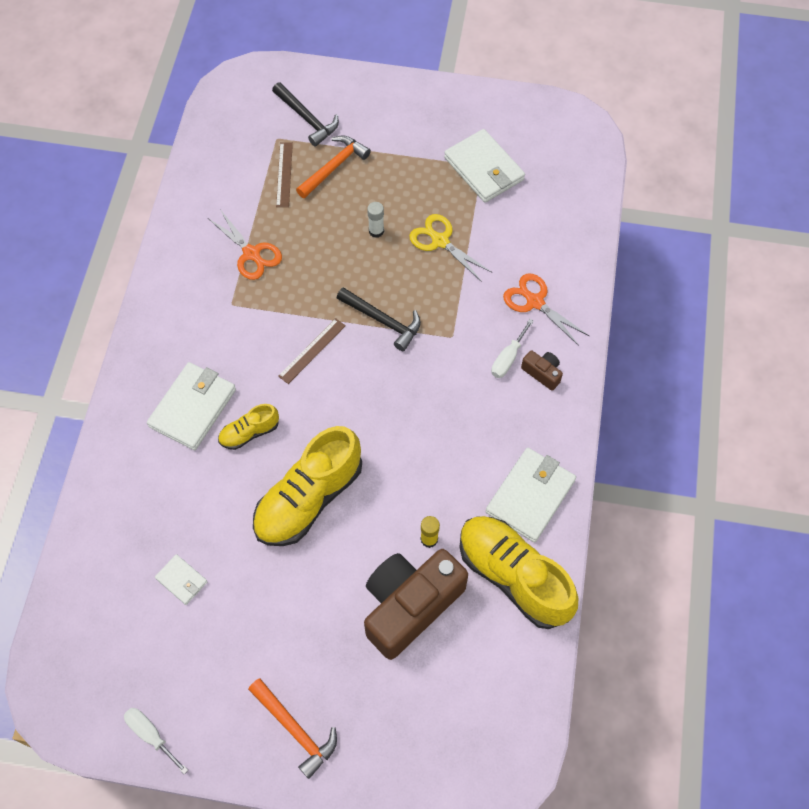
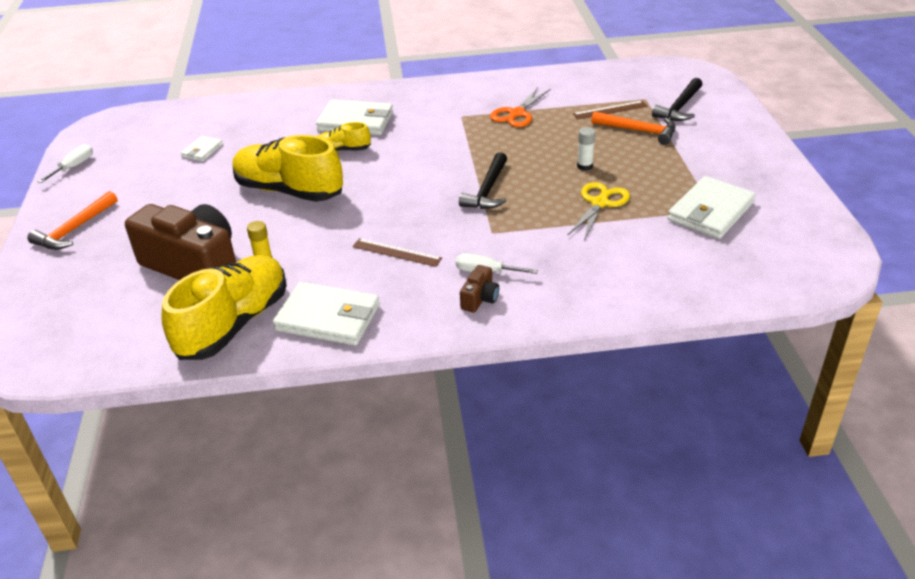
camera: 75 degrees right, 25 degrees down
yellow shoe [218,404,279,450] -> yellow shoe turned 45 degrees counterclockwise [317,122,371,152]
brown ruler [278,318,346,384] -> brown ruler moved to [353,238,442,267]
orange scissors [503,274,589,346] -> none

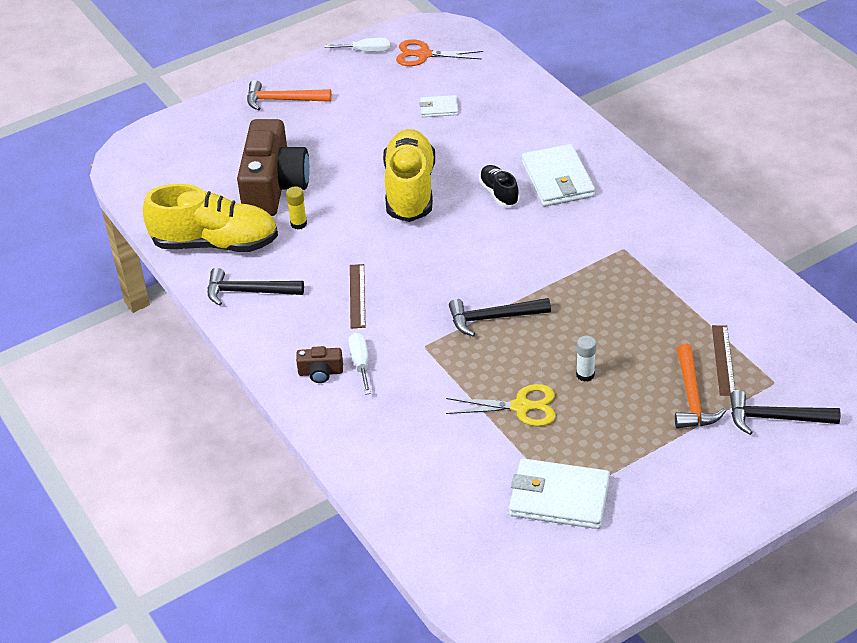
camera: 65 degrees right, 5 degrees up
white wallet [273,282,380,346] -> black hammer [208,268,304,306]
yellow shoe [317,122,371,152] -> black shoe [479,165,519,207]
orange scissors [490,87,550,127] -> orange scissors moved to [396,39,483,66]
brown ruler [573,101,647,120] -> brown ruler turned 45 degrees clockwise [712,325,735,396]

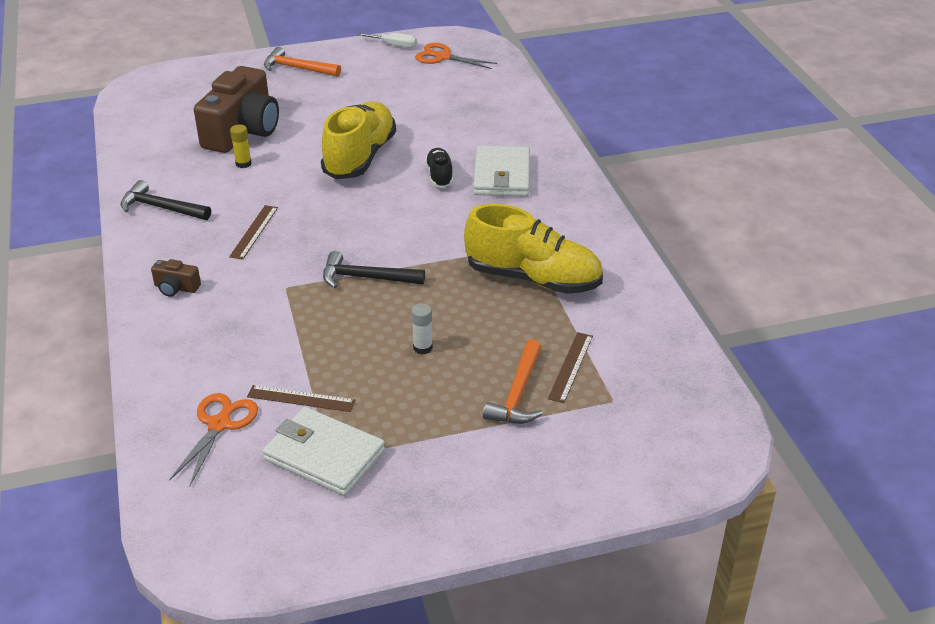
camera: 15 degrees right, 5 degrees down
yellow shoe [143,184,278,252] -> yellow shoe moved to [464,204,603,294]
white screwdriver [349,332,371,395] -> none
white wallet [420,95,458,117] -> none
yellow scissors [446,384,556,427] -> none
black hammer [730,390,840,435] -> none
none -> orange scissors [169,393,258,486]
none -> brown ruler [247,385,355,412]

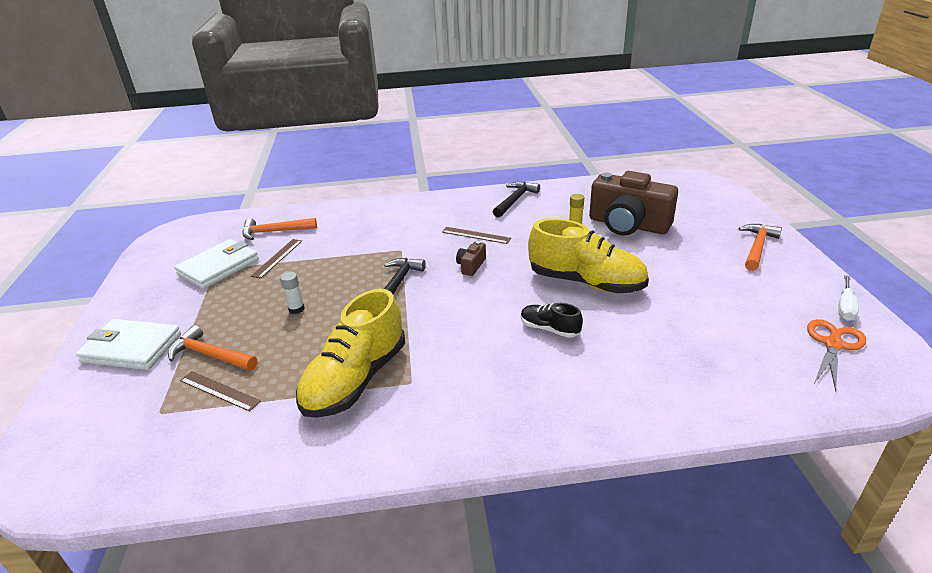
camera: 100 degrees right, 5 degrees down
brown camera [151,259,201,297] -> brown camera moved to [456,241,486,276]
orange scissors [169,393,258,486] -> orange hammer [243,218,317,240]
black shoe [425,148,453,188] -> black shoe turned 150 degrees counterclockwise [521,303,583,338]
white wallet [473,146,530,197] -> white wallet moved to [76,319,181,370]

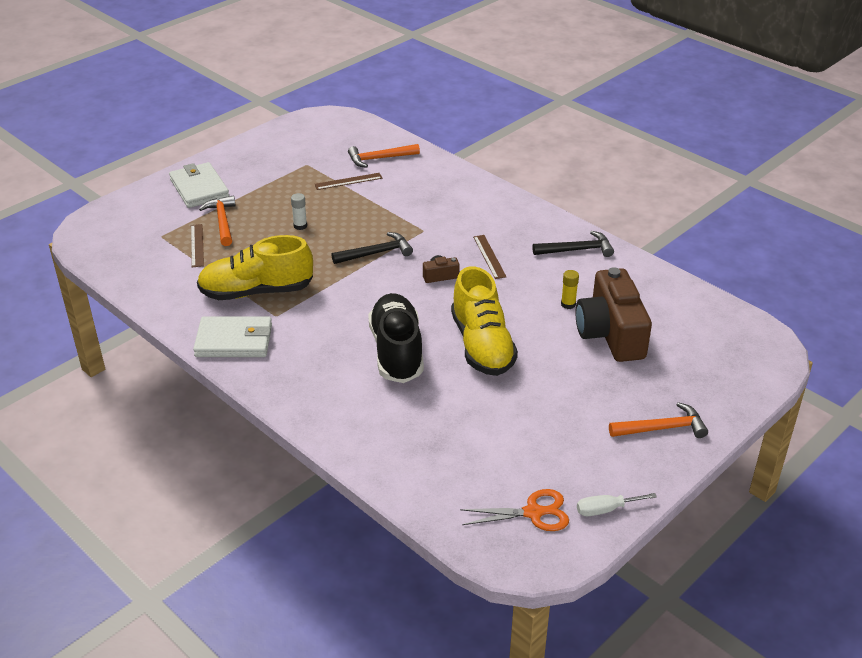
camera: 50 degrees right, 5 degrees up
white wallet [175,239,259,289] -> white wallet moved to [193,317,272,357]
orange hammer [243,218,317,240] -> orange hammer turned 60 degrees counterclockwise [348,144,420,168]
black shoe [521,303,583,338] -> black shoe [368,293,424,383], size x2.05

